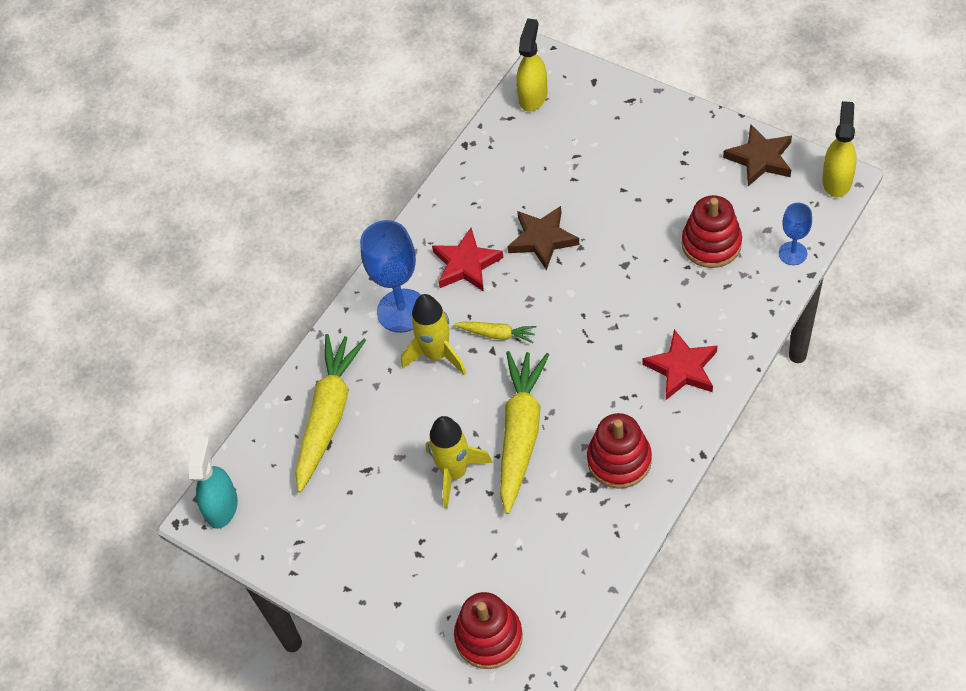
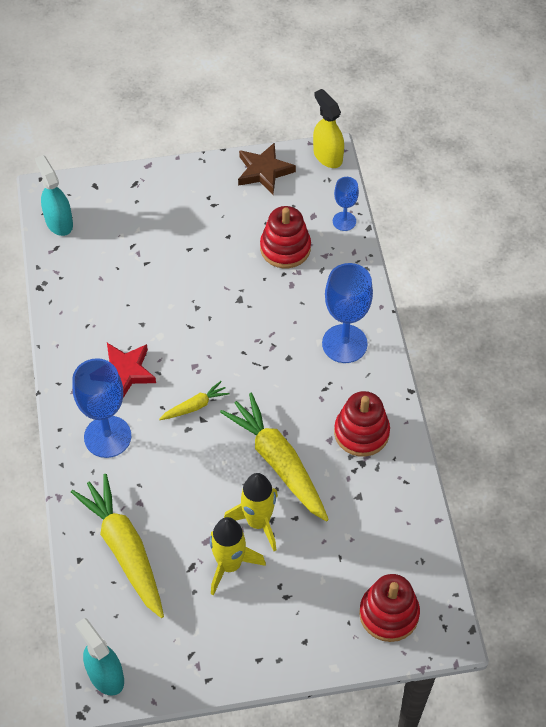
camera: 50 degrees left, 0 degrees up
yellow rocket [401,294,466,375] -> yellow rocket moved to [210,517,266,595]
brown star [507,206,580,270] -> none
yellow spray bottle [516,18,548,112] -> turquoise spray bottle [35,155,73,236]
red star [642,329,717,400] -> blue goblet [322,263,373,363]

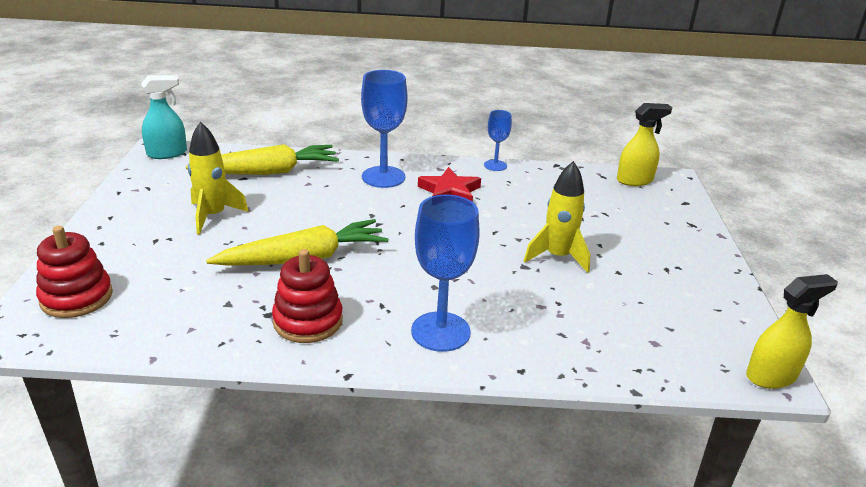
camera: 100 degrees right, 25 degrees down
turquoise spray bottle [35,155,73,236] -> yellow spray bottle [617,103,672,186]
yellow carrot [159,381,230,420] -> none
yellow rocket [224,473,278,551] -> yellow rocket moved to [524,161,590,273]
brown star [238,142,296,194] -> none
red stacking toy [260,206,311,268] -> none
blue goblet [333,177,359,231] -> blue goblet moved to [484,110,512,171]

